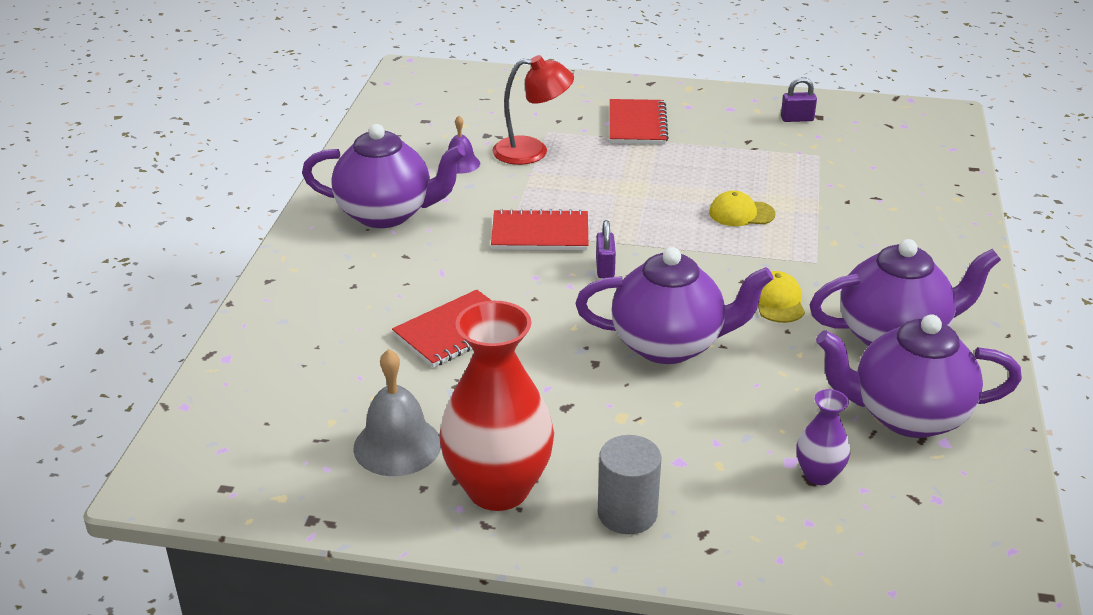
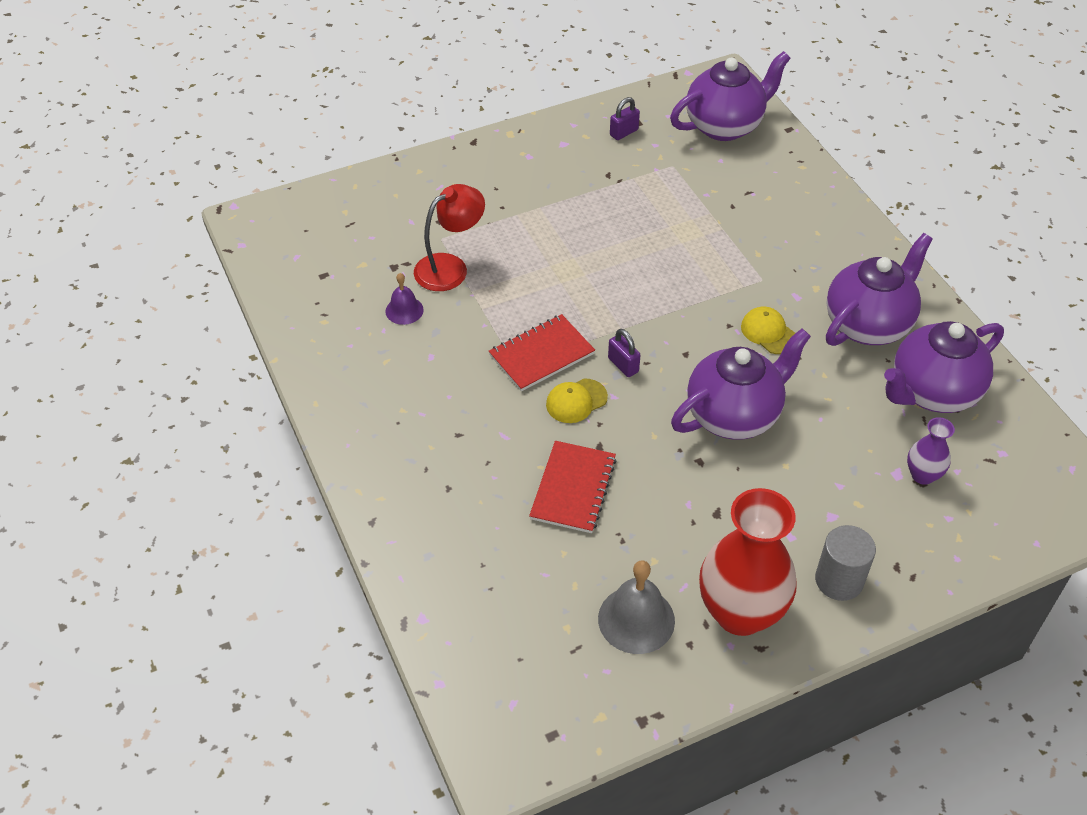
camera: 35 degrees left, 15 degrees up
purple teapot [302,124,465,228] -> purple teapot moved to [670,51,791,141]
red notebook [610,99,669,144] -> none
yellow cap [709,191,776,226] -> yellow cap moved to [546,379,608,423]

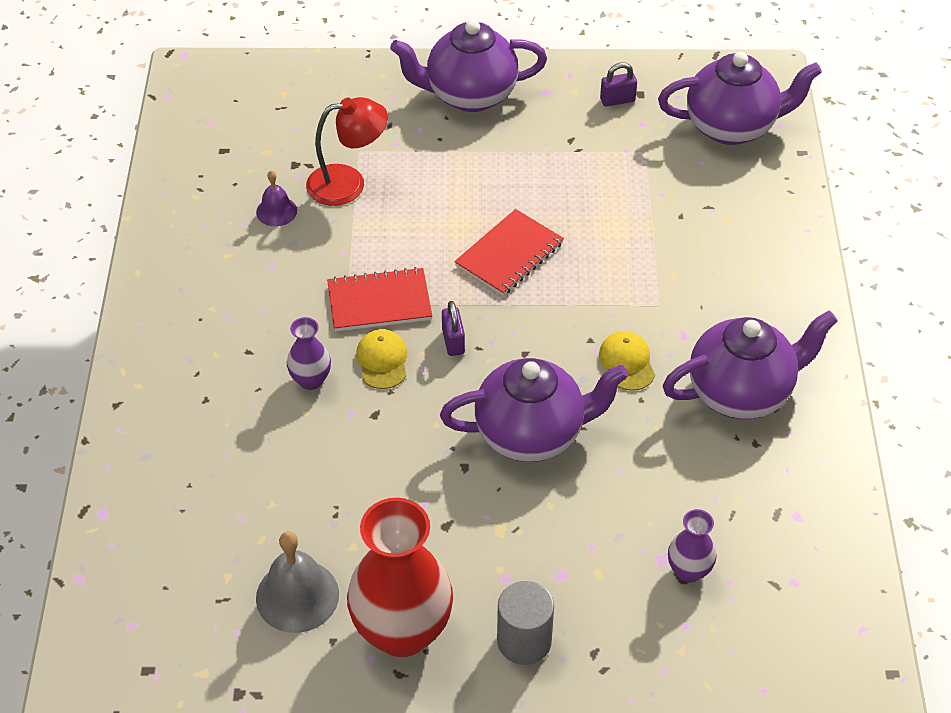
camera: 25 degrees right, 0 degrees up
red notebook [529,441,617,533] -> red notebook moved to [454,209,564,296]
yellow cap [546,379,608,423] -> yellow cap turned 90 degrees clockwise [356,329,407,389]
purple teapot [884,321,1004,413] -> purple teapot moved to [390,19,547,112]
none -> purple vase [287,317,331,390]

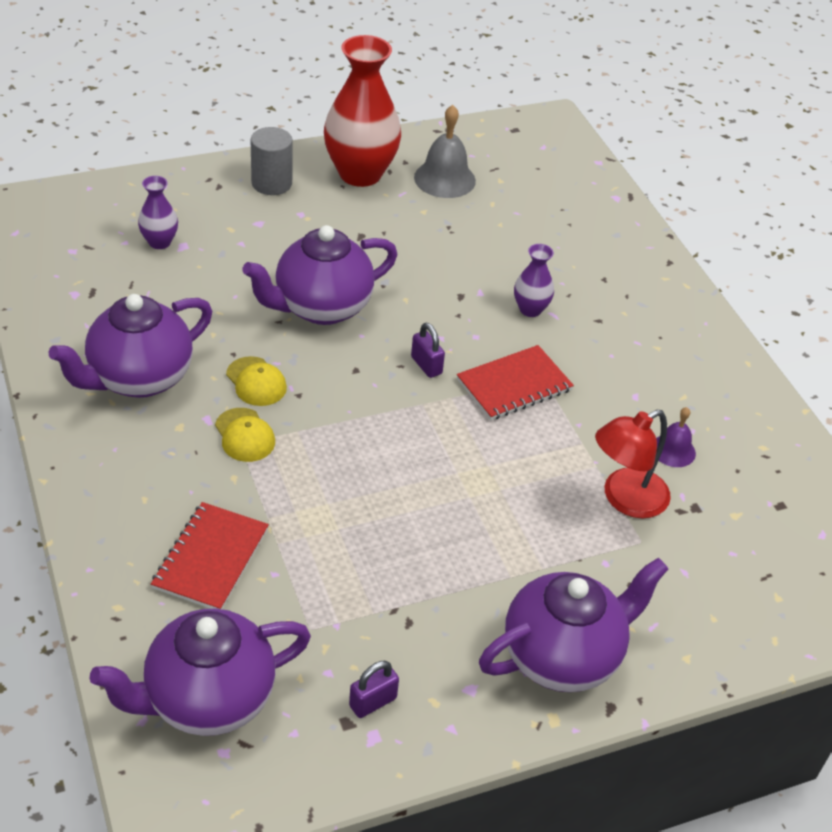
camera: 155 degrees right, 5 degrees down
yellow cap [356,329,407,389] -> yellow cap moved to [215,408,275,462]
red notebook [454,209,564,296] -> red notebook moved to [151,502,269,609]

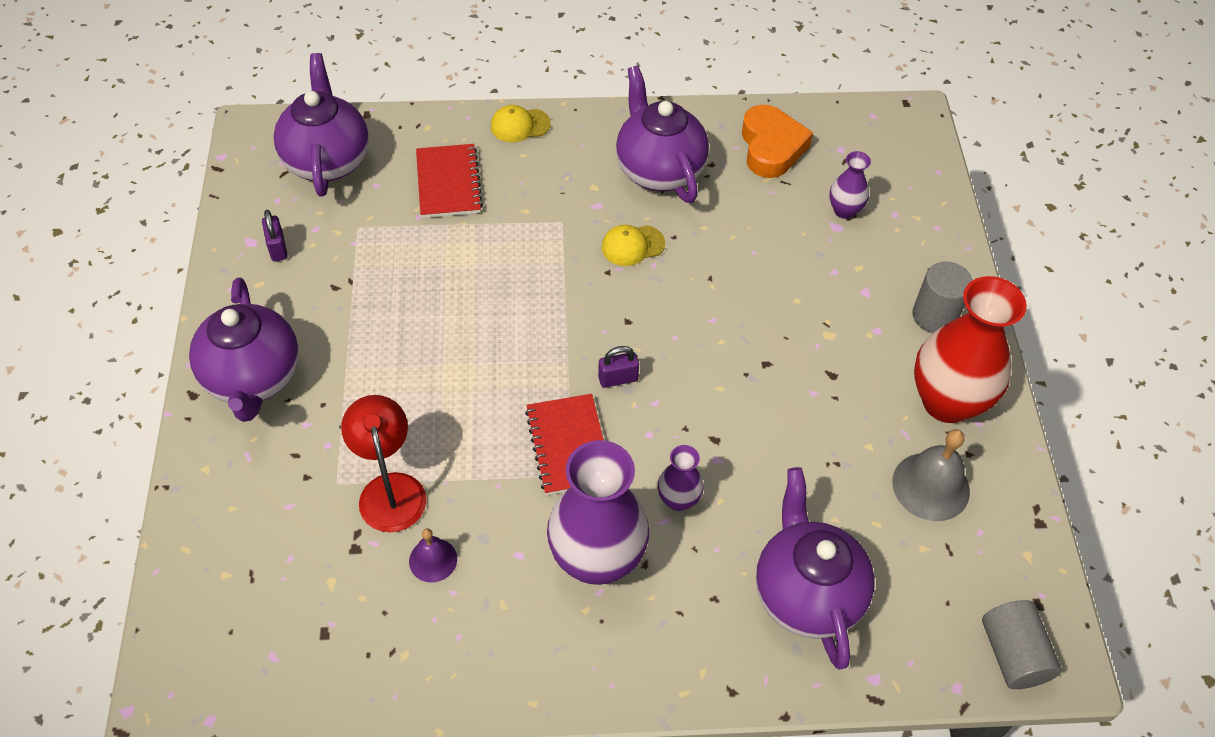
camera: 110 degrees right, 10 degrees up
red notebook [151,502,269,609] -> red notebook turned 45 degrees clockwise [416,144,483,218]
yellow cap [215,408,275,462] -> yellow cap moved to [491,105,551,142]
purple teapot [243,225,397,325] -> purple teapot moved to [756,467,875,670]
none -> purple vase [547,440,650,585]
none -> orange heart [742,104,813,178]
none -> grey cylinder [982,600,1062,689]

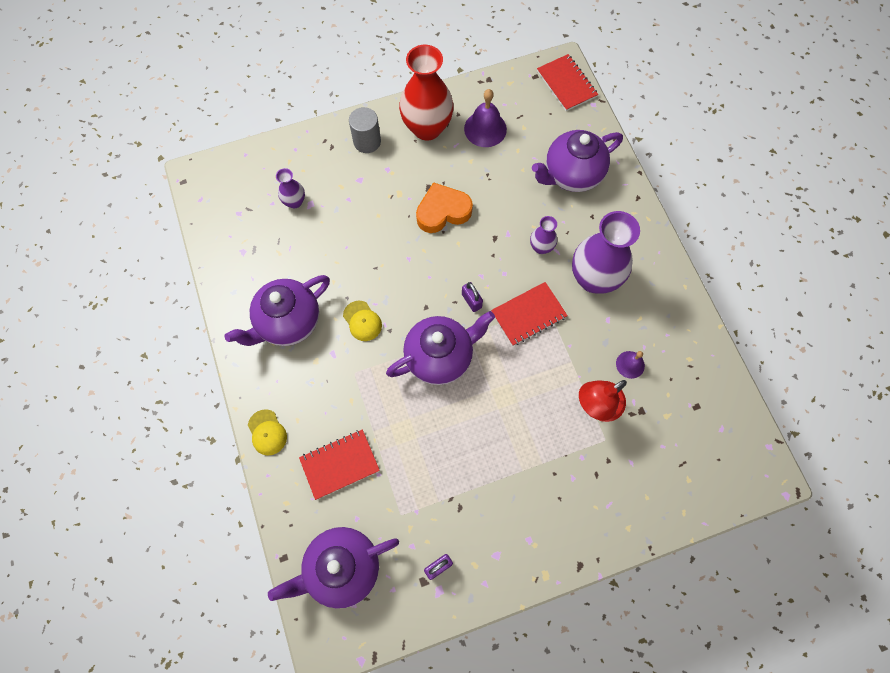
camera: 105 degrees left, 15 degrees up
purple teapot [189,277,299,422] -> purple teapot moved to [386,311,495,385]
orange heart [742,104,813,178] -> orange heart moved to [416,182,473,233]
grey bell [892,429,970,521] -> purple bell [464,89,507,147]
grey cylinder [982,600,1062,689] -> red notebook [537,54,598,111]

